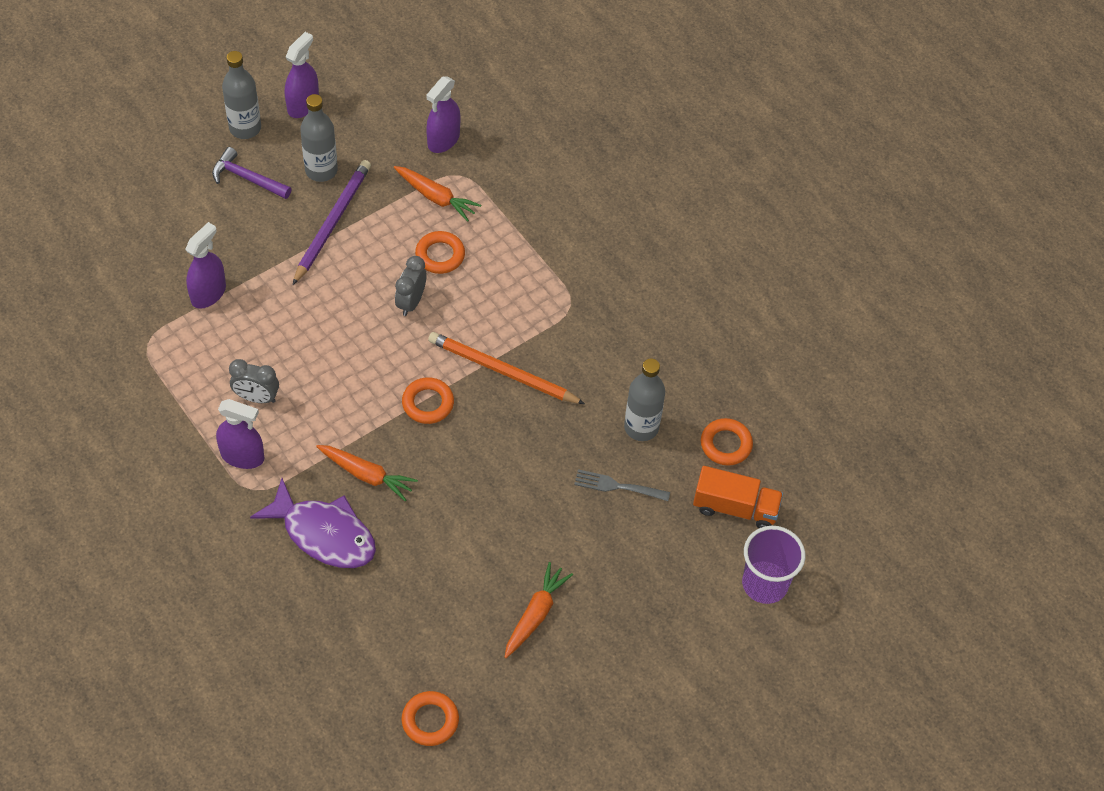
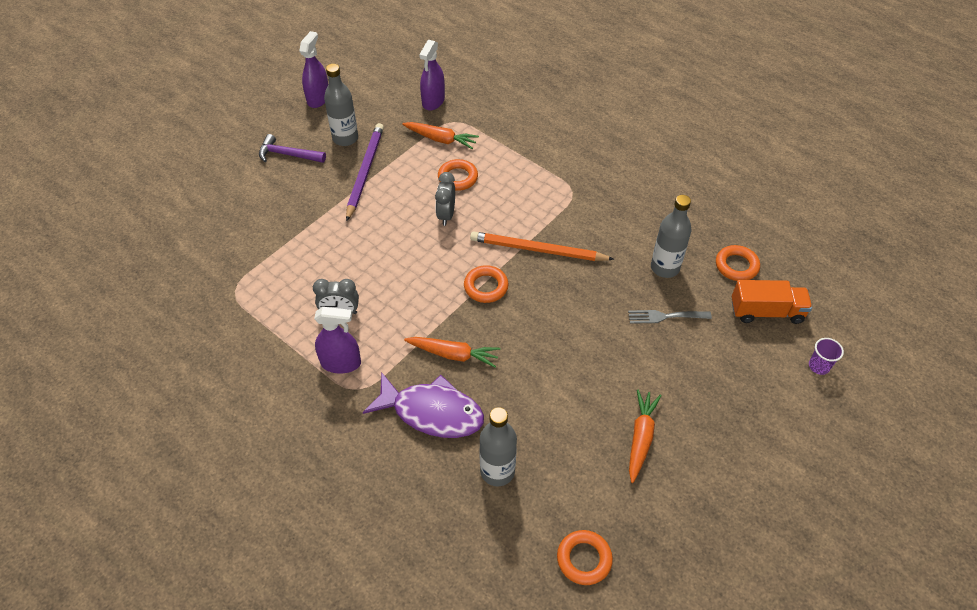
camera: 10 degrees left, 5 degrees down
purple spray bottle [185,222,226,309] -> none
grey bottle [222,51,261,139] -> grey bottle moved to [479,407,517,486]
purple cup [742,526,805,604] -> purple cup [809,338,844,375], size x0.52

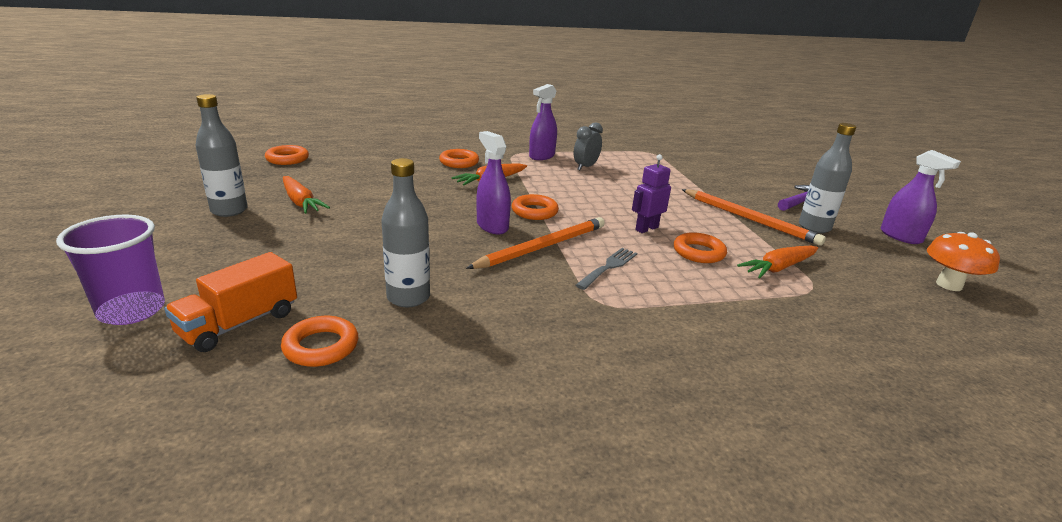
camera: 125 degrees right, 25 degrees down
purple pencil [346,123,384,221] -> orange pencil [682,189,826,246]
purple fish [363,372,484,438] -> orange ring [439,149,479,168]
purple spray bottle [419,40,445,111] -> purple spray bottle moved to [476,131,511,234]
grey clock [435,172,455,226] -> purple robot [632,154,671,233]
grey bottle [479,407,517,486] -> grey bottle moved to [195,94,248,217]
grey fork [628,310,712,324] -> grey fork moved to [576,248,637,290]
purple cup [809,338,844,375] -> purple cup [56,215,165,325], size x1.92
none -> orange mushroom [927,232,1000,291]

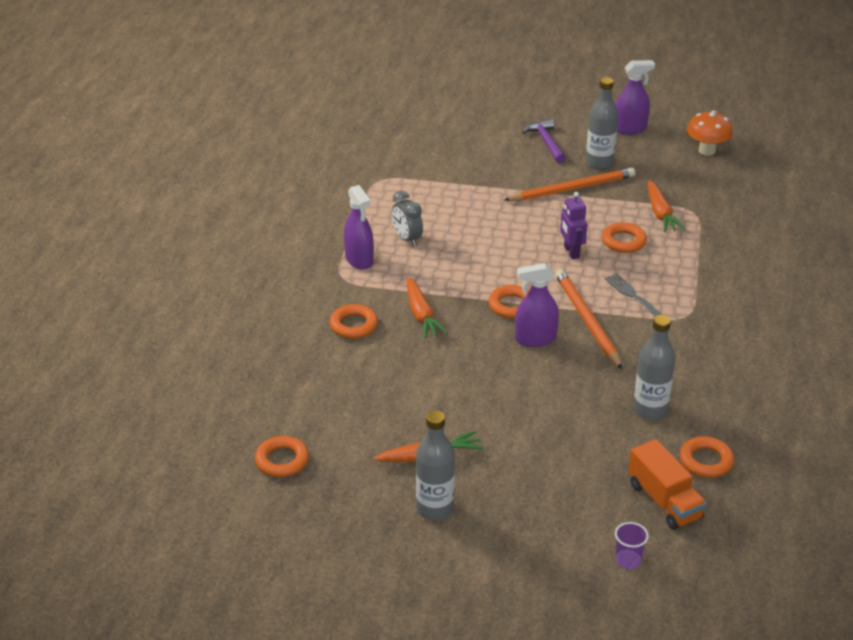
camera: 65 degrees left, 10 degrees up
purple cup [56,215,165,325] -> purple cup [615,522,649,569], size x0.52

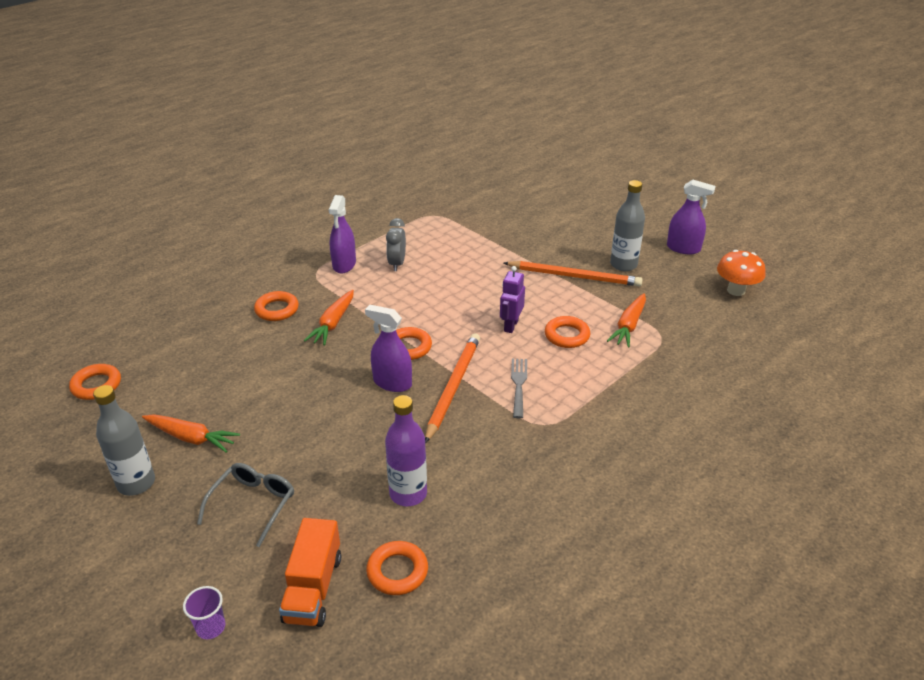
camera: 35 degrees right, 0 degrees up
purple hammer [522,119,566,163] -> none
grey bottle [633,315,676,420] -> purple bottle [385,395,427,506]
none -> grey glasses [197,463,294,547]

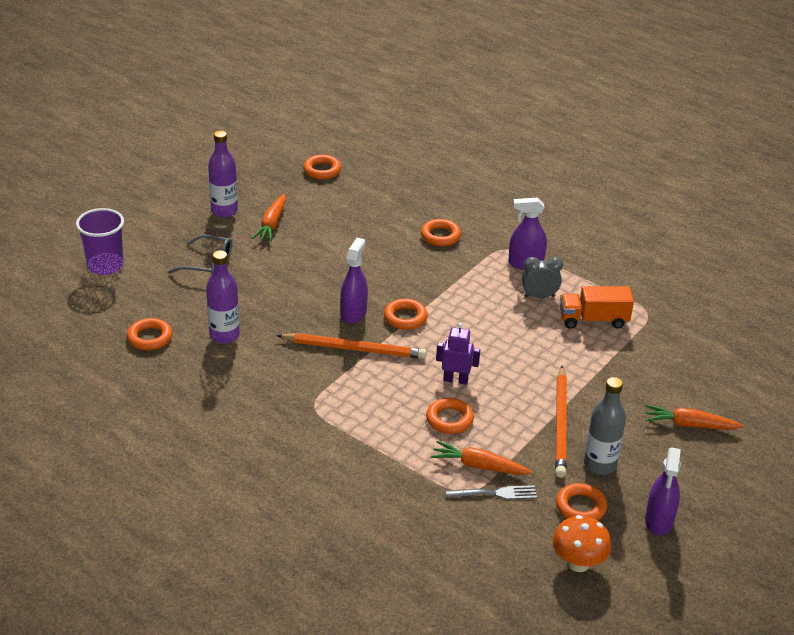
camera: 80 degrees right, 0 degrees up
grey bottle [93,385,155,496] -> purple bottle [208,131,238,217]
purple cup [183,586,225,639] -> purple cup [76,208,124,275], size x1.92
orange truck [279,518,341,627] -> orange truck moved to [560,286,634,329]
orange carrot [304,290,354,345] -> orange carrot moved to [645,405,744,430]
grey fork [511,359,527,418] -> grey fork moved to [446,485,537,500]
none -> orange ring [556,483,607,521]

